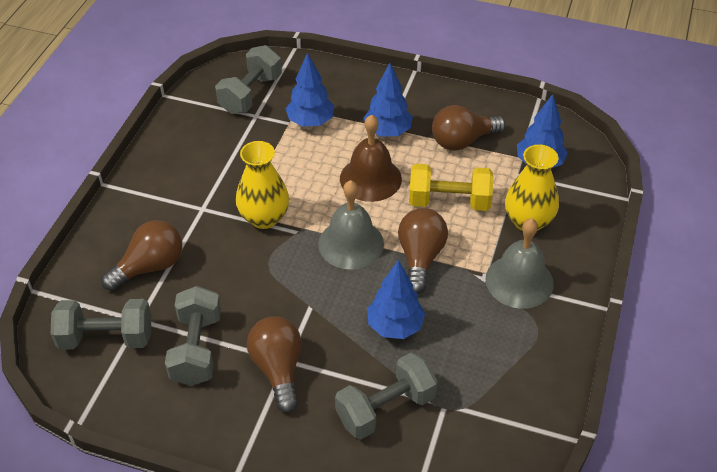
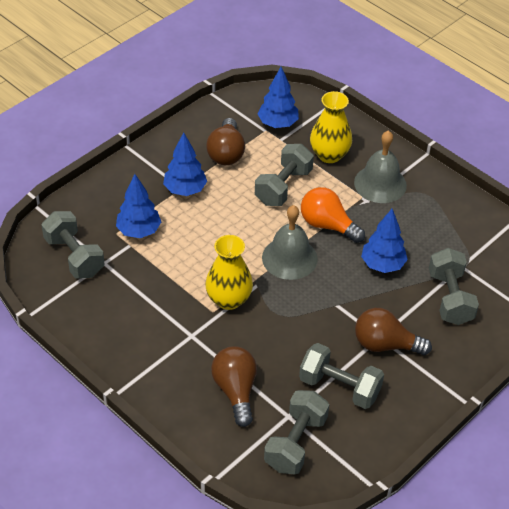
camera: 65 degrees left, 0 degrees up
brown bell [340,115,402,202] -> none
brown light bulb [398,208,448,294] -> orange light bulb [301,187,365,243]
yellow dumbbell [409,164,493,211] -> grey dumbbell [255,144,314,206]

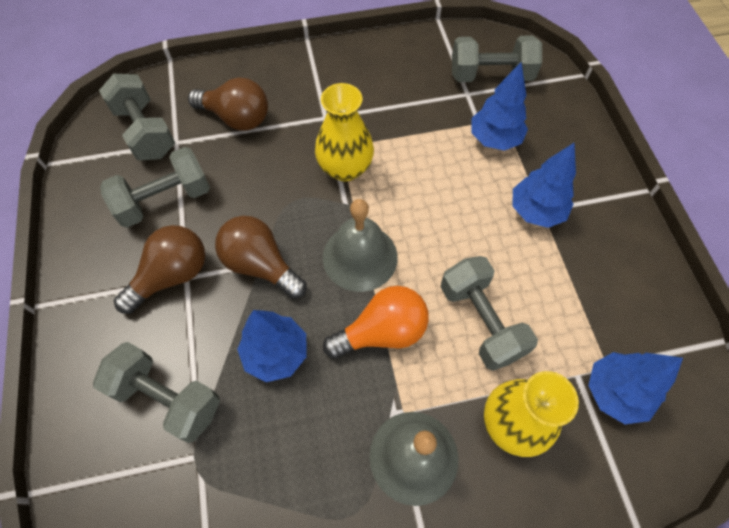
camera: 125 degrees right, 15 degrees up
brown light bulb [206,118,245,165] -> brown light bulb moved to [215,216,307,299]

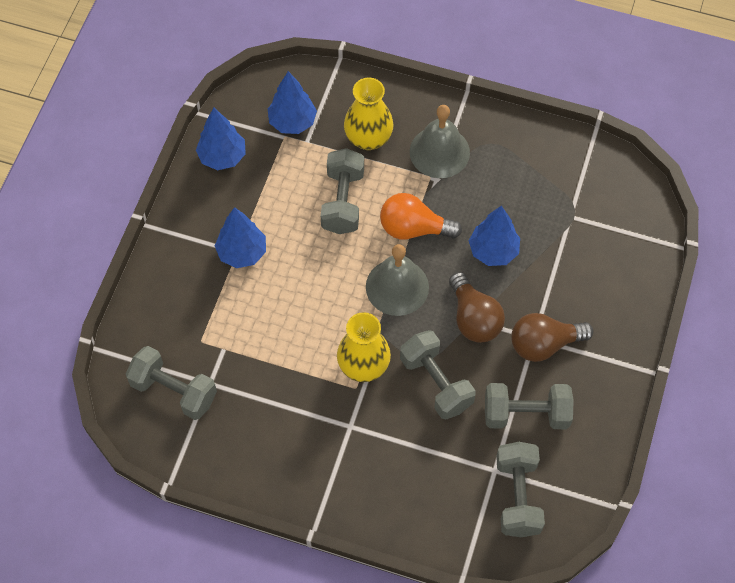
camera: 150 degrees left, 0 degrees up
grey dumbbell [93,342,220,443] -> grey dumbbell moved to [400,330,476,419]
brown light bulb [188,77,268,131] -> none
blue tree [472,62,528,151] -> blue tree moved to [196,108,246,170]

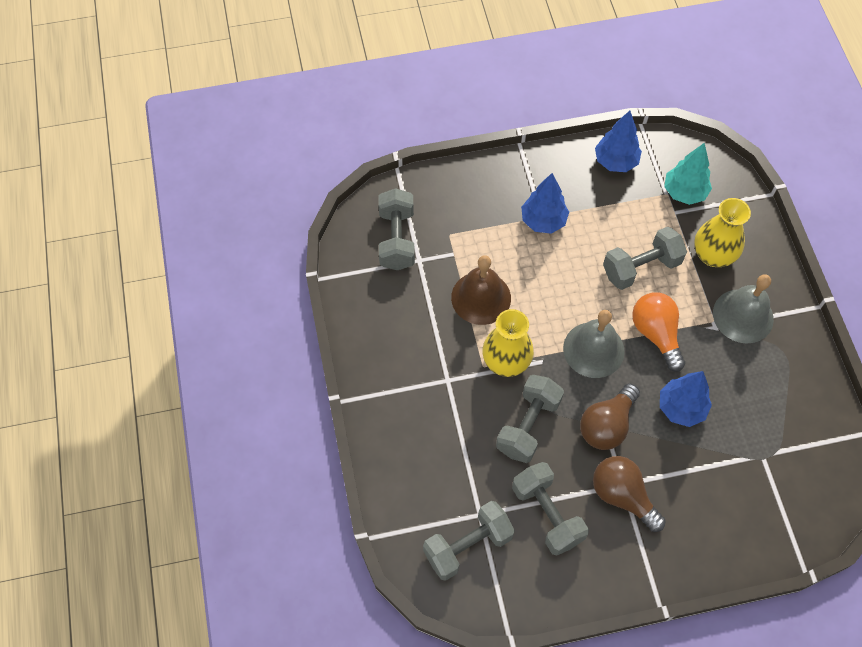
camera: 60 degrees right, 0 degrees up
blue tree [268,71,317,134] -> turquoise tree [664,143,712,205]
none -> brown bell [451,255,511,325]

